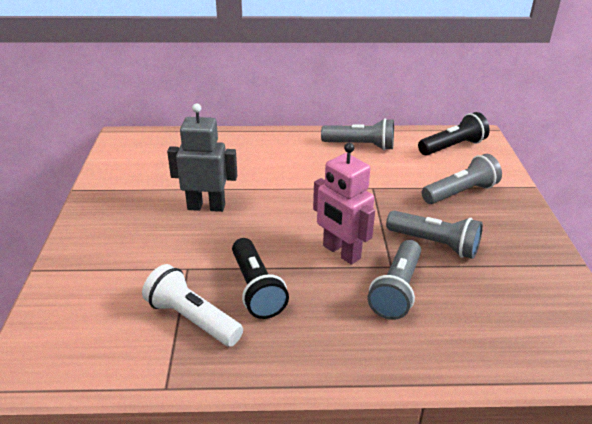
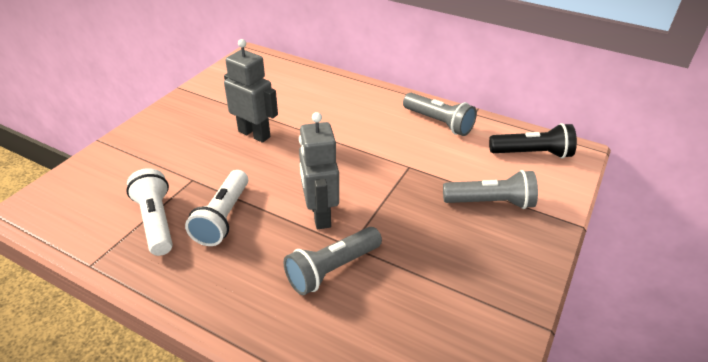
camera: 30 degrees right, 5 degrees up
black flashlight [232,238,289,319] -> white flashlight [185,170,248,246]
pink robot [313,143,375,265] -> grey robot [299,112,339,229]
grey flashlight [386,211,483,259] -> none

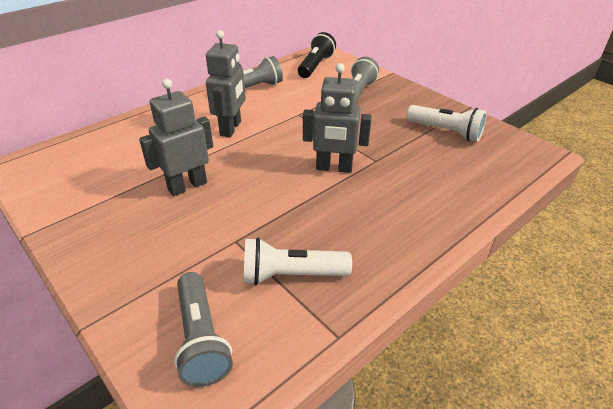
camera: 70 degrees left, 0 degrees up
white flashlight [185,170,248,246] -> white flashlight moved to [407,105,487,142]
grey flashlight [284,227,382,295] -> grey flashlight moved to [174,272,233,387]
none -> grey robot [206,30,246,137]

